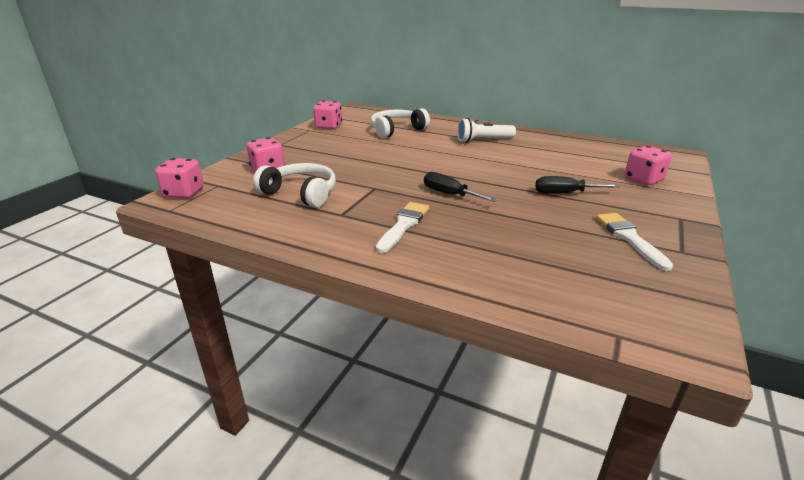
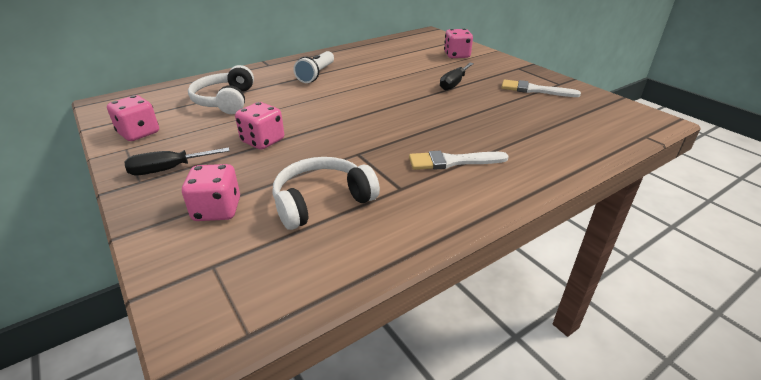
camera: 60 degrees left, 5 degrees up
pink dice [155,158,204,198] -> pink dice moved to [235,102,284,149]
white brush [376,202,429,253] -> white brush turned 60 degrees counterclockwise [409,151,509,170]
black screwdriver [424,172,498,202] -> black screwdriver moved to [124,148,230,175]

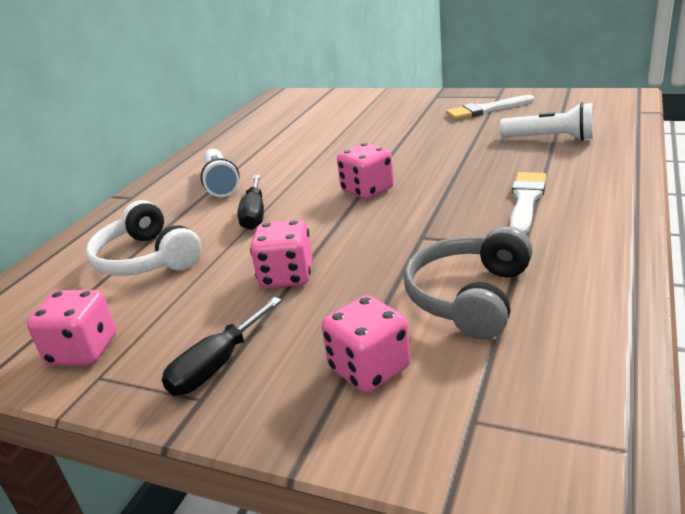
camera: 30 degrees left, 5 degrees down
white headphones [273,157,380,230] -> grey headphones [404,227,533,340]
white brush [409,151,509,170] -> white brush turned 150 degrees clockwise [510,172,546,234]
black screwdriver [440,63,474,91] -> black screwdriver moved to [237,174,264,230]
pink dice [444,29,473,58] -> pink dice moved to [337,143,394,199]
none -> white flashlight [500,102,593,141]

